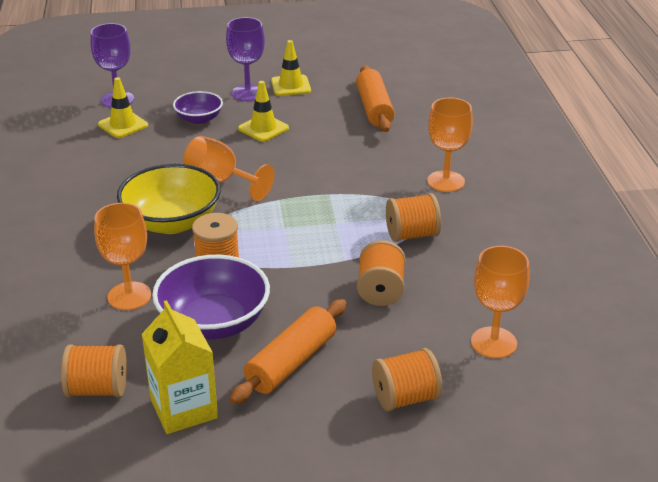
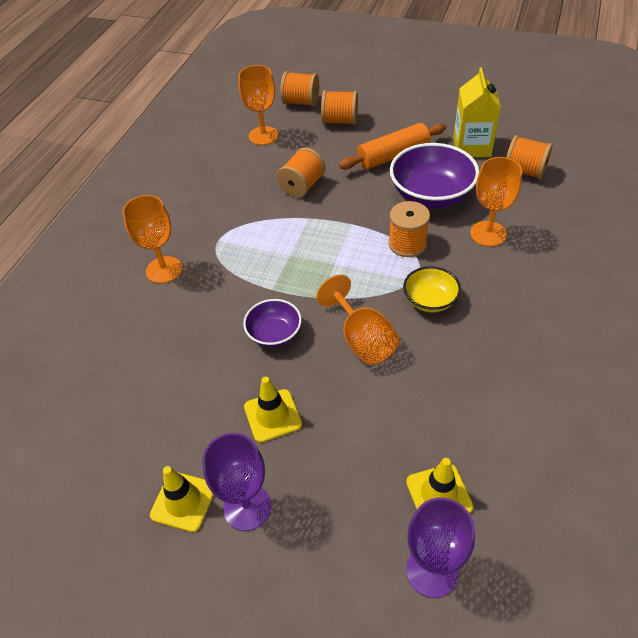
camera: 150 degrees left, 15 degrees up
yellow bowl [117,164,221,234] -> yellow bowl [403,266,461,313], size x0.56
purple bowl [173,91,223,124] -> purple bowl moved to [243,299,302,347]
orange rolling pin [356,65,395,132] -> none
orange spool [386,193,441,242] -> orange spool moved to [280,71,319,107]

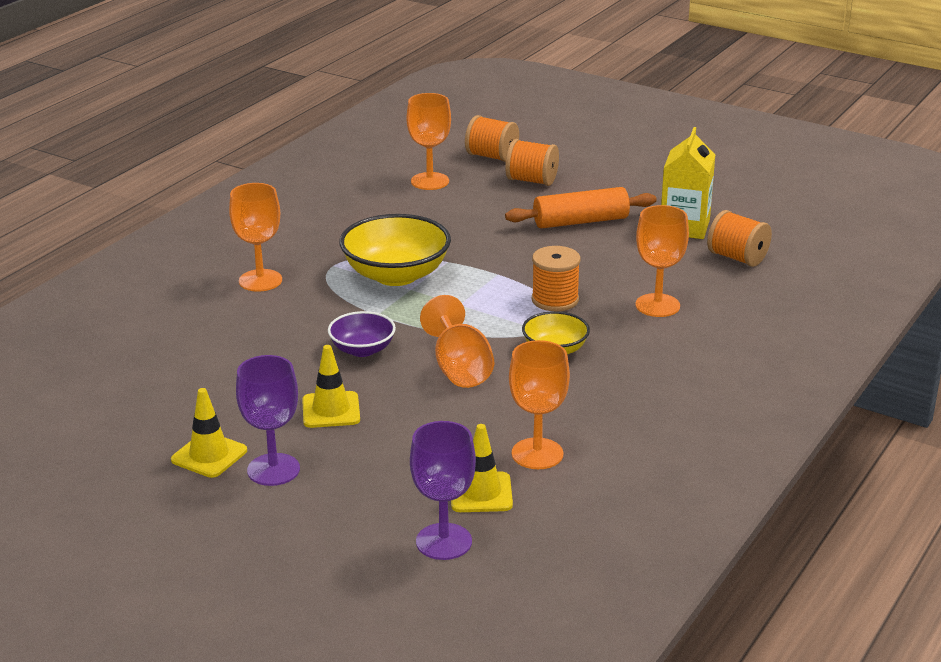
camera: 10 degrees right, 20 degrees down
orange spool [277,147,325,198] -> none
purple bowl [390,143,479,208] -> none
none -> yellow bowl [340,214,451,286]
none -> orange goblet [509,340,570,469]

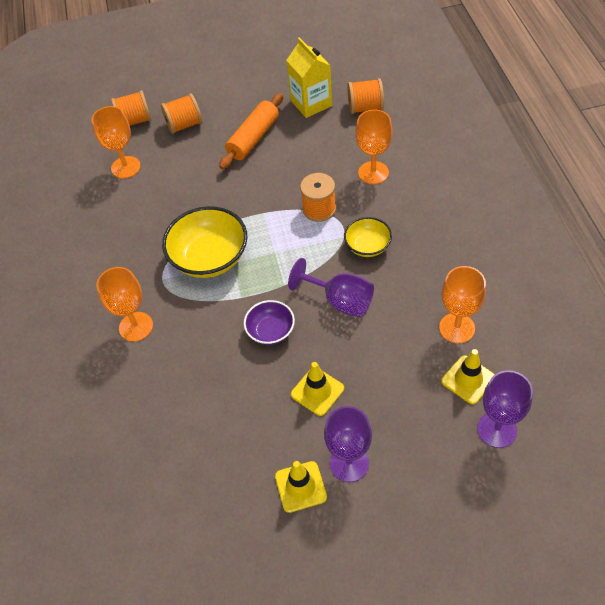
camera: 40 degrees left, 25 degrees up
orange goblet [420,295,494,388] -> purple goblet [288,258,374,317]

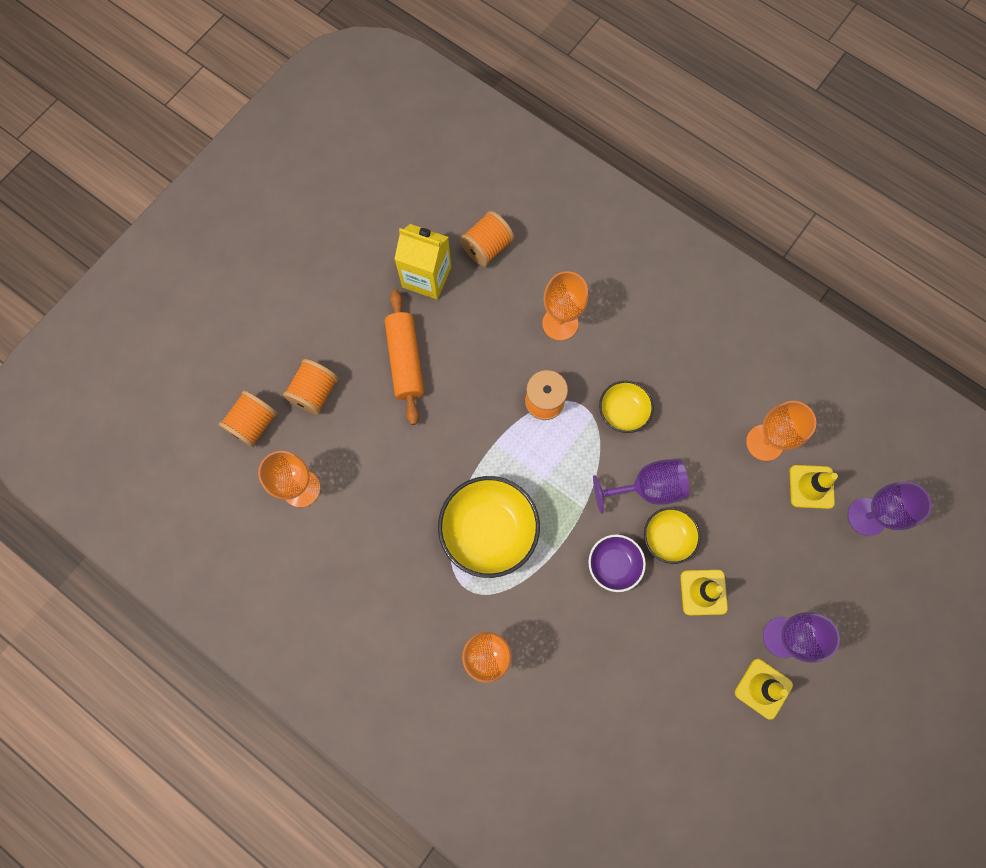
camera: 45 degrees left, 20 degrees up
none -> yellow bowl [644,507,701,564]

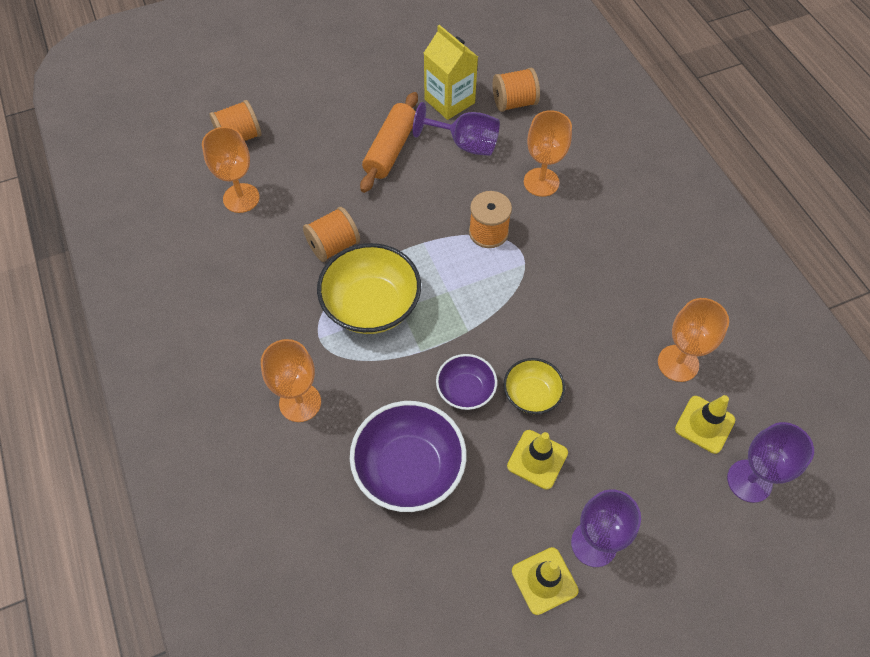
camera: 30 degrees right, 15 degrees down
orange spool [283,359,339,415] -> orange spool moved to [303,207,360,262]
purple goblet [593,459,689,514] -> purple goblet moved to [413,102,500,156]
yellow bowl [599,381,654,433] -> none
none -> purple bowl [350,401,466,512]

